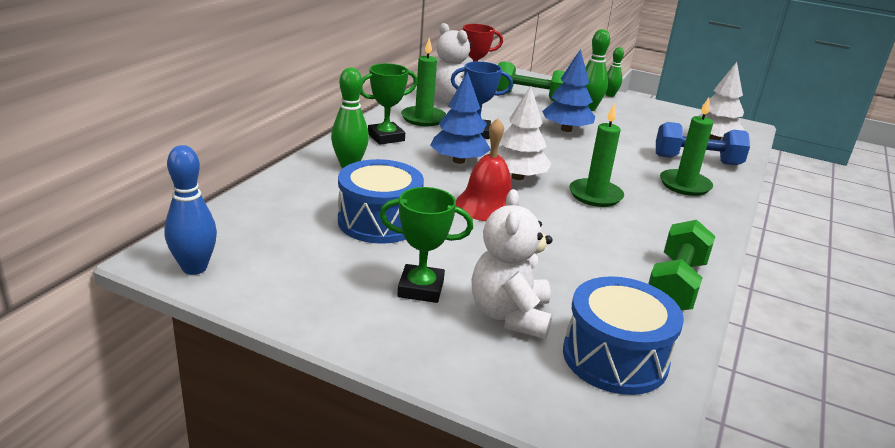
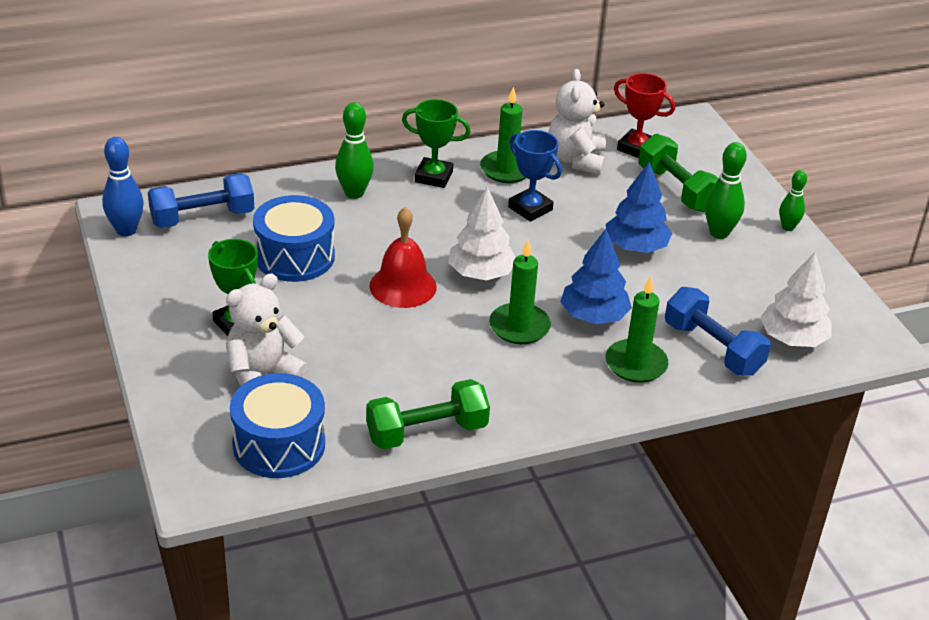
camera: 45 degrees right, 10 degrees up
blue tree [430,71,491,164] -> blue tree moved to [560,229,632,324]
none -> blue dumbbell [148,173,254,228]

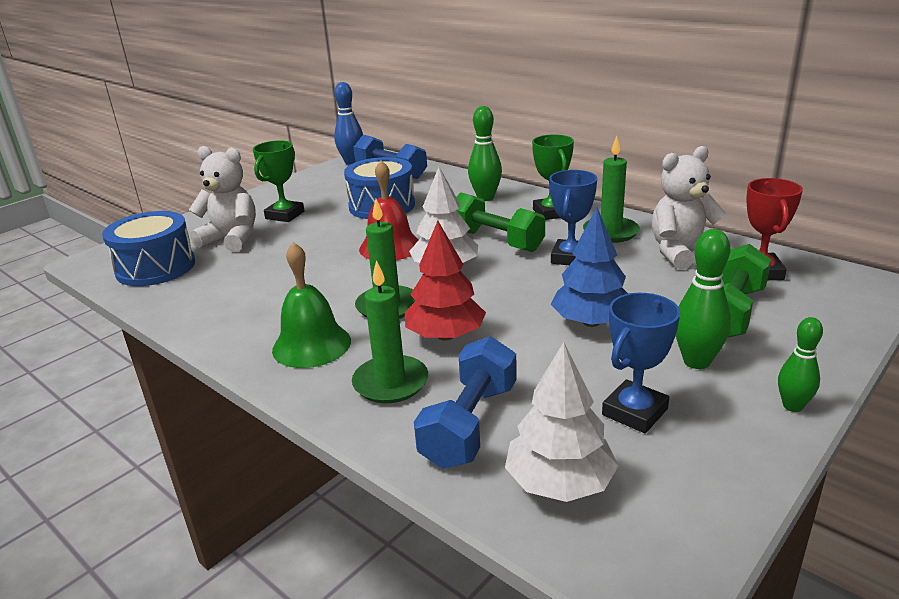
camera: 65 degrees right, 10 degrees down
green dumbbell [366,379,490,450] -> green dumbbell moved to [456,192,545,252]
blue tree [560,229,632,324] -> red tree [405,221,486,341]
none -> green bell [272,242,351,368]
none -> blue trophy [602,293,680,433]

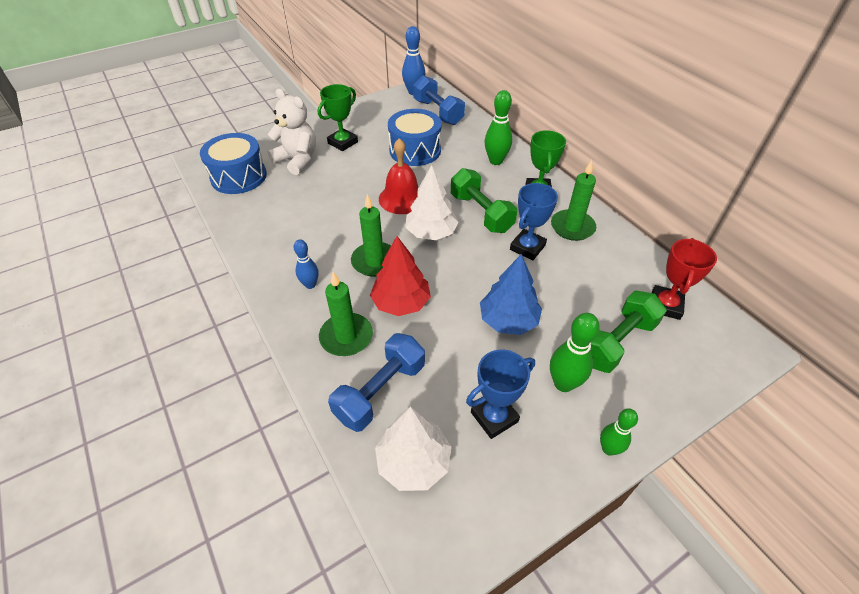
camera: 15 degrees right, 20 degrees up
green bell [272,242,351,368] -> blue bowling pin [294,240,319,289]
white teddy bear [652,146,726,269] -> none

